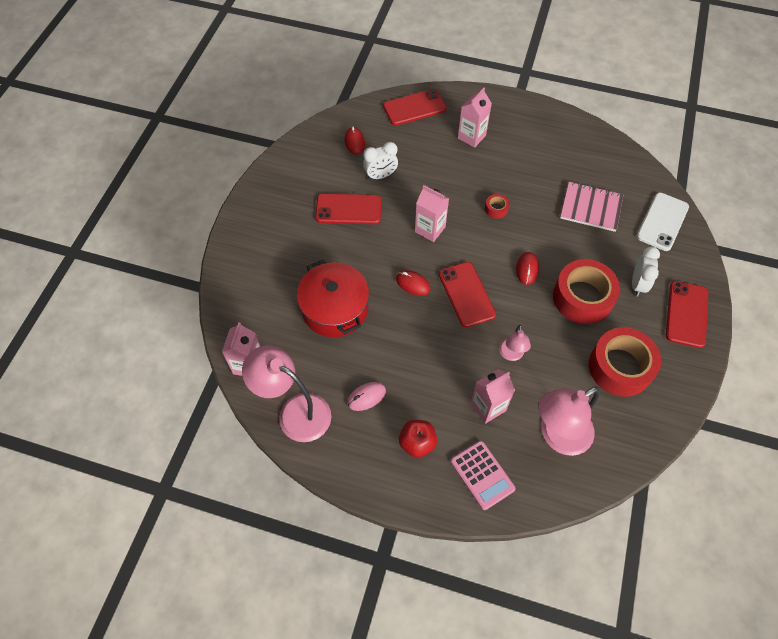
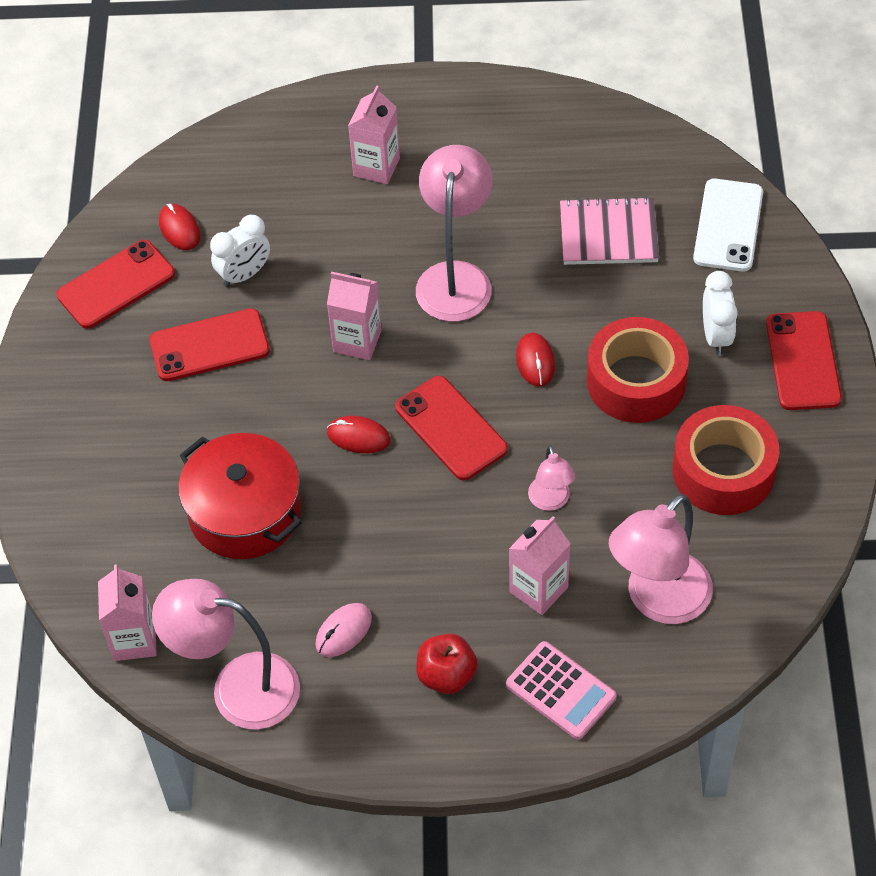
camera: 15 degrees left, 5 degrees down
red phone [383,89,447,126] -> red phone moved to [57,240,175,329]
red tape [485,194,509,219] -> pink lamp [416,145,493,322]

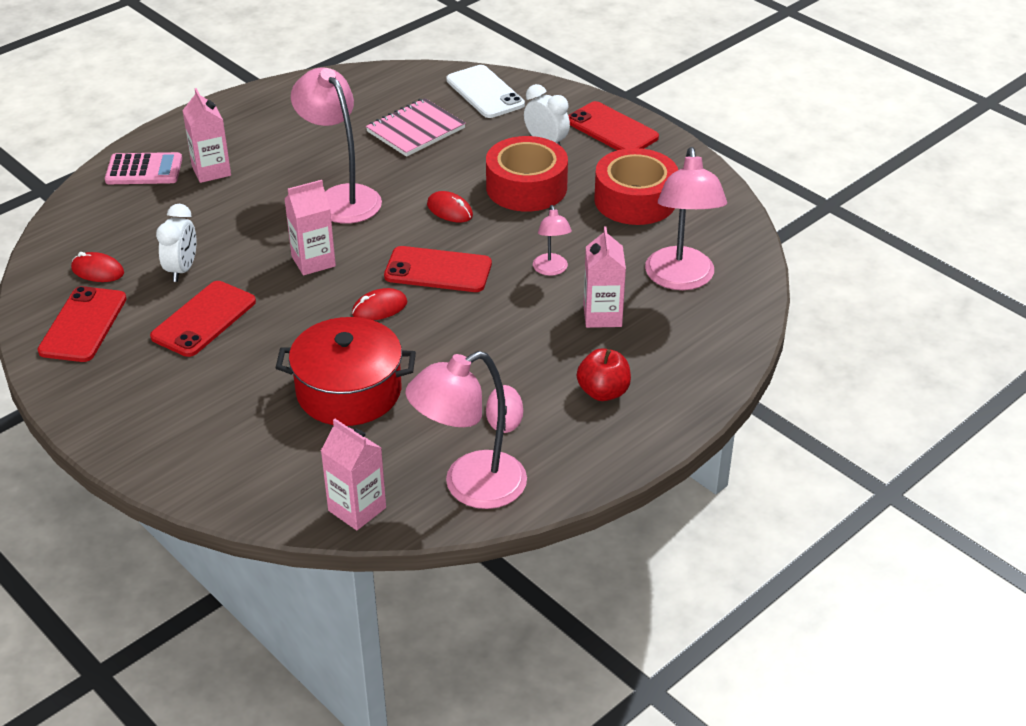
camera: 45 degrees left, 15 degrees down
pink calculator [506,641,617,740] -> pink calculator moved to [105,152,182,184]
pink lamp [528,445,576,511] -> pink lamp turned 45 degrees clockwise [533,205,572,276]

